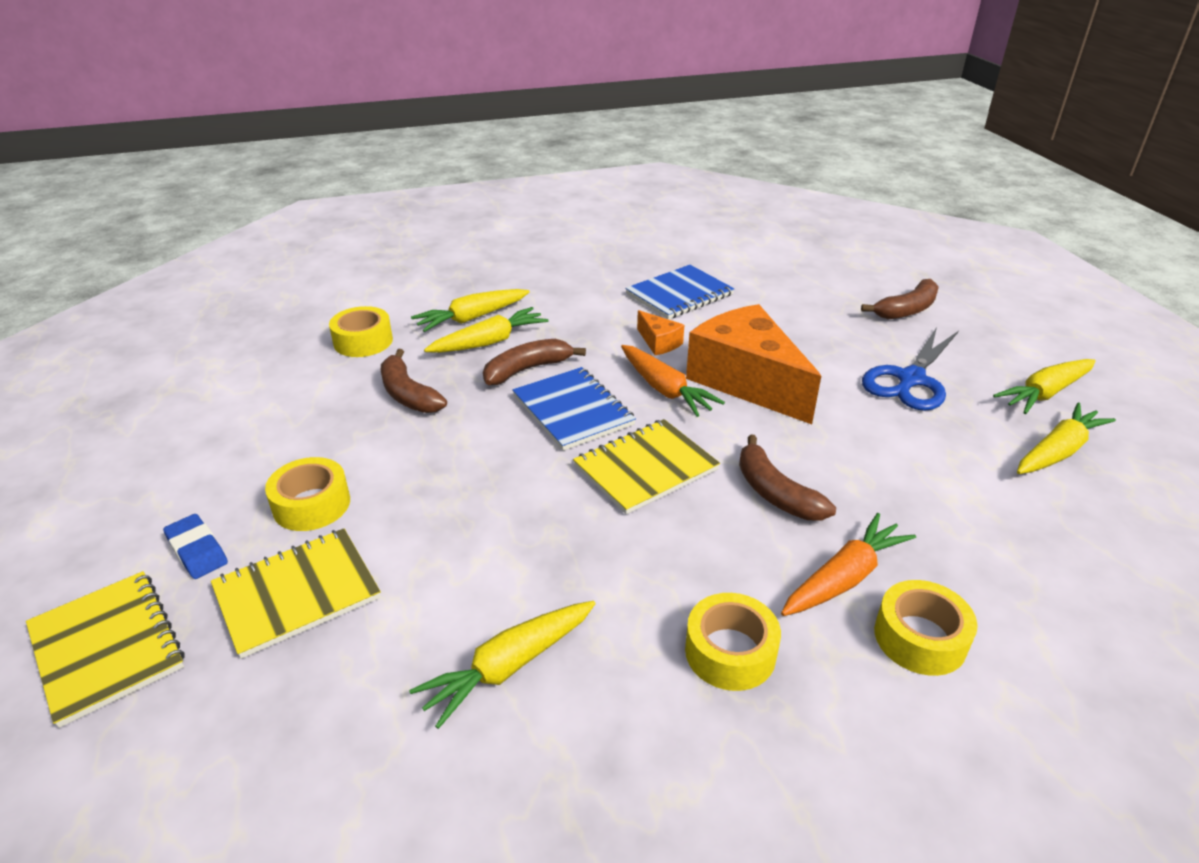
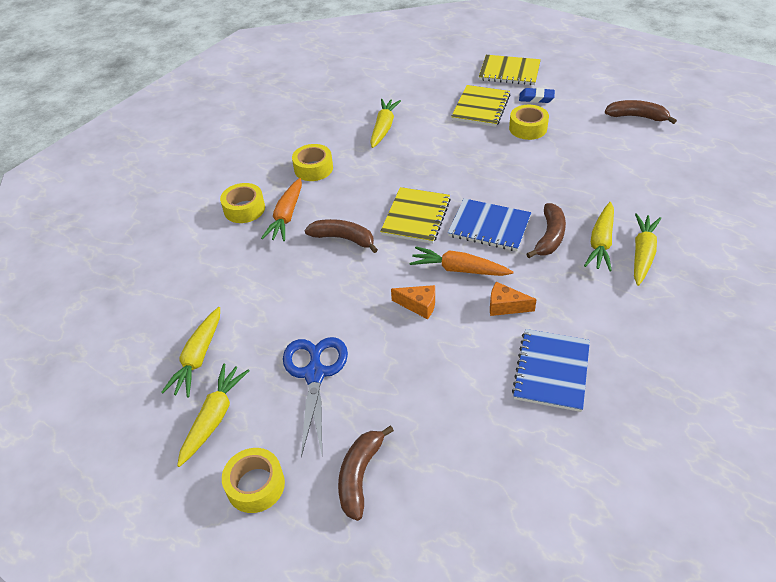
camera: 145 degrees right, 10 degrees up
yellow tape [329,306,393,357] -> yellow tape moved to [222,448,285,513]
brown banana [381,349,447,413] -> brown banana moved to [605,100,677,124]
orange cheese [686,304,821,424] -> orange cheese [391,285,435,319], size x0.42

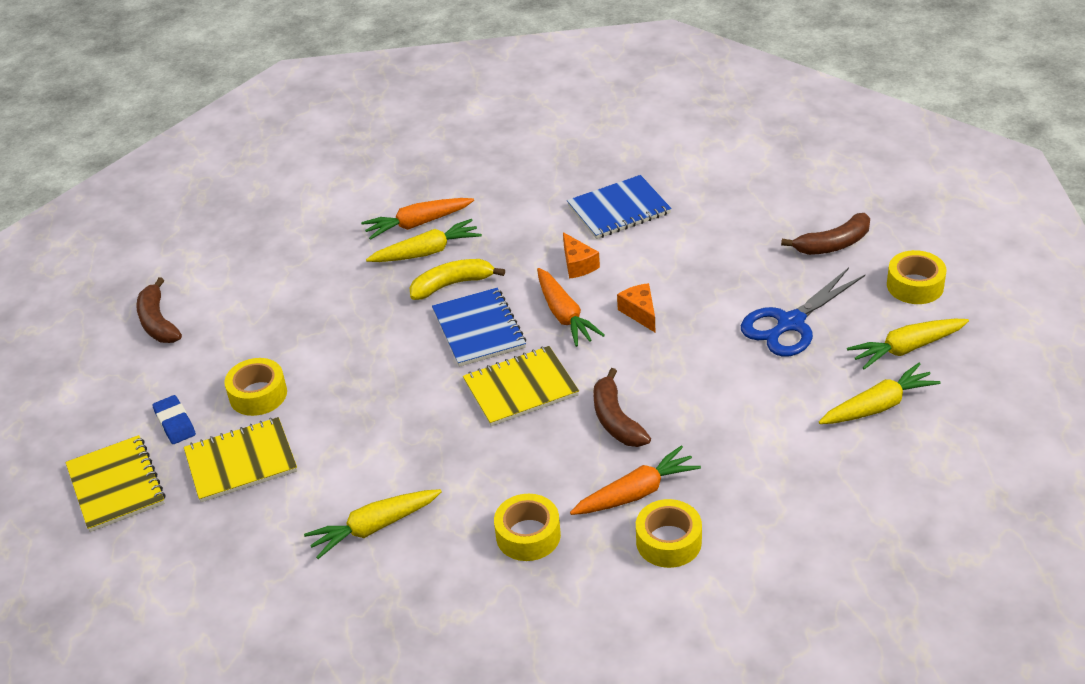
camera: 130 degrees left, 5 degrees down
brown banana [526,203,566,258] -> yellow banana [410,259,505,300]
yellow carrot [634,213,661,286] -> orange carrot [361,198,474,240]

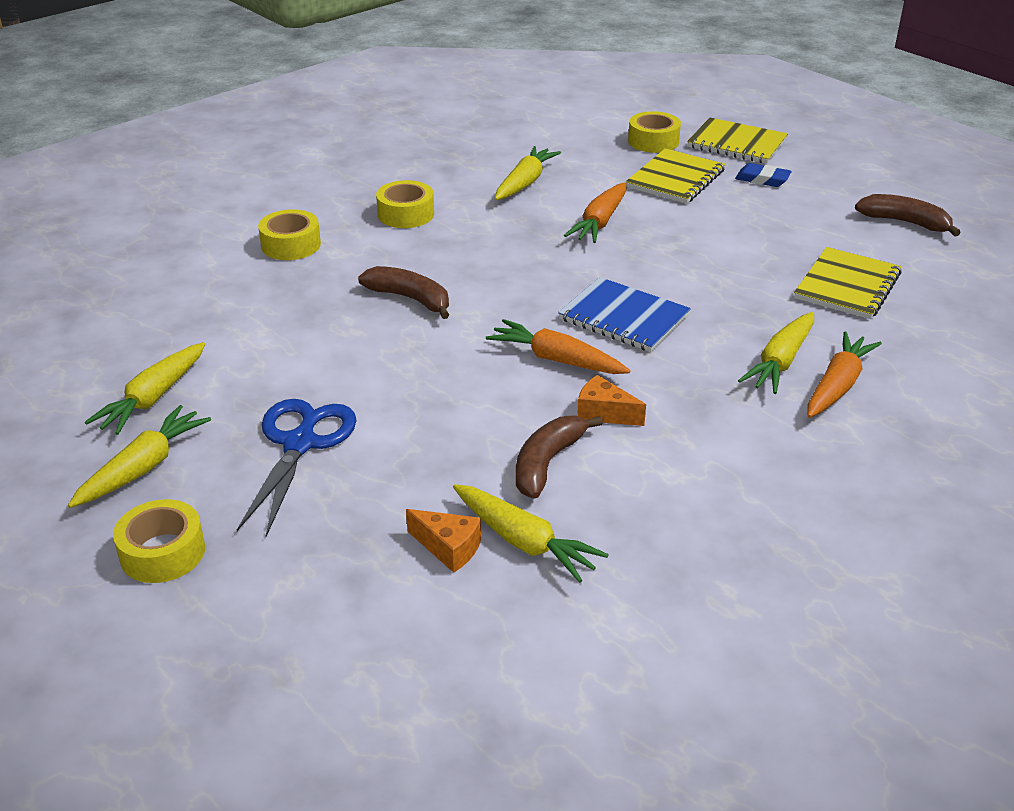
camera: 140 degrees right, 5 degrees down
yellow tape [224,358,287,416] -> yellow tape moved to [628,111,681,153]
yellow banana [410,259,505,300] -> none
yellow notebook [463,346,579,426] -> yellow notebook moved to [794,247,902,319]
blue notebook [567,175,671,239] -> none
orange carrot [570,445,701,515] -> orange carrot moved to [564,182,626,243]
orange cheese [617,283,655,332] -> orange cheese moved to [406,509,481,573]
brown banana [781,213,870,255] -> brown banana moved to [516,416,603,498]
none -> yellow carrot [453,484,609,583]

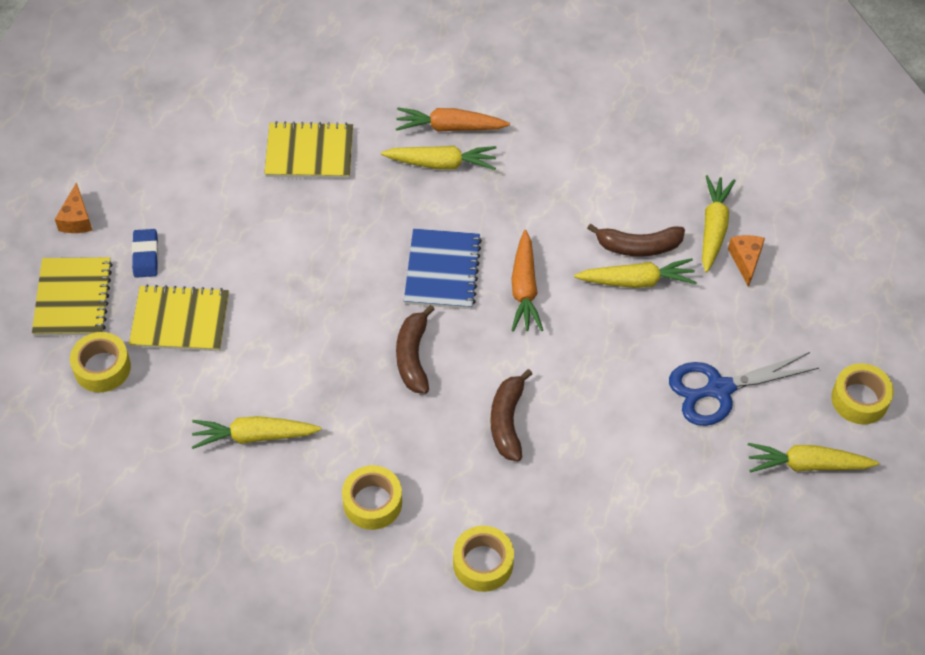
camera: 120 degrees left, 20 degrees up
yellow carrot [85,342,205,435] -> yellow carrot moved to [574,258,697,288]
orange carrot [564,182,626,243] -> none
orange cheese [577,375,646,426] -> orange cheese moved to [55,182,93,233]
brown banana [855,194,961,236] -> brown banana moved to [396,305,435,394]

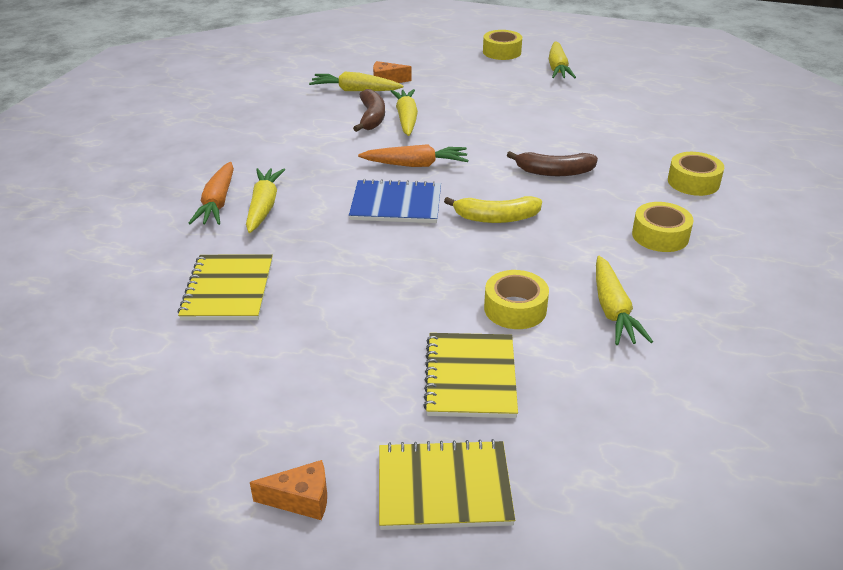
camera: 90 degrees left, 20 degrees down
yellow tape [70,332,131,392] -> yellow tape moved to [484,270,549,329]
blue eraser [132,229,158,278] -> none
brown banana [396,305,435,394] -> yellow banana [444,196,542,223]
blue scissors [669,352,819,426] -> none

